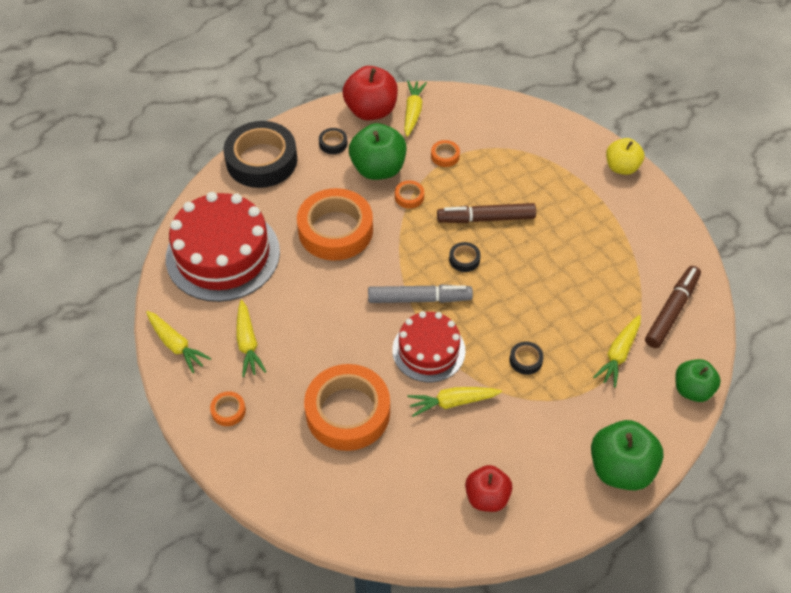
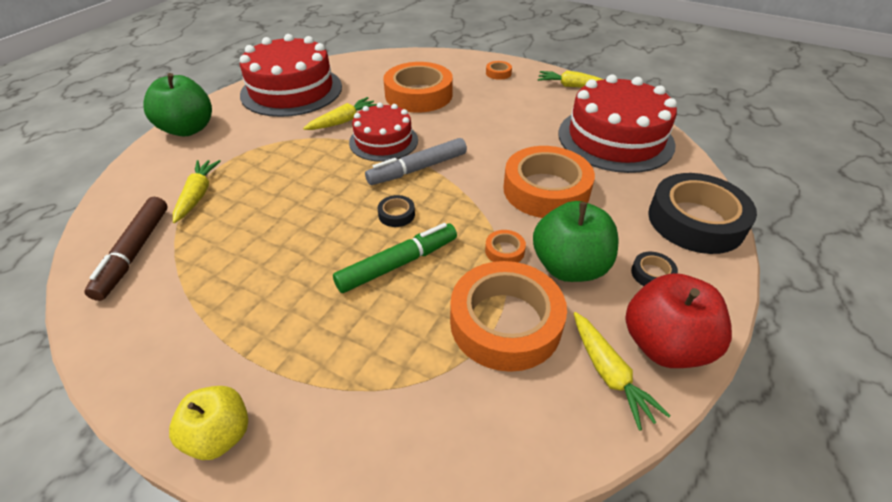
camera: 150 degrees right, 10 degrees down
yellow carrot [236,300,266,377] -> none
orange tape [431,140,460,167] -> orange tape [450,261,567,372], size x2.47
brown marker [437,203,536,223] -> green marker [333,223,457,293]
red apple [465,465,513,512] -> red cake [240,34,342,117]
black tape [509,341,544,375] -> none
green apple [675,359,721,402] -> none

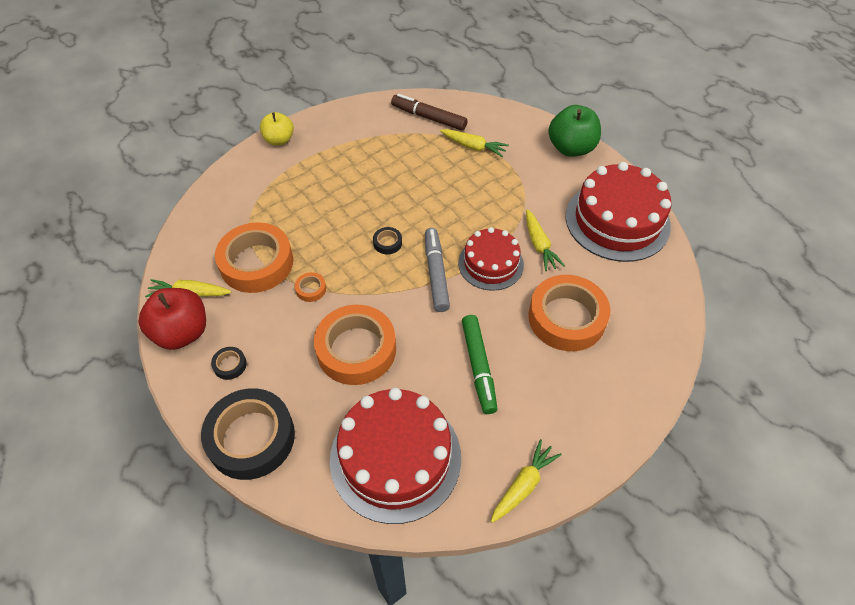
camera: 115 degrees right, 10 degrees up
green marker [333,223,457,293] -> green marker moved to [462,315,498,414]
orange tape [486,61,512,80] -> none
green apple [533,201,619,282] -> none

